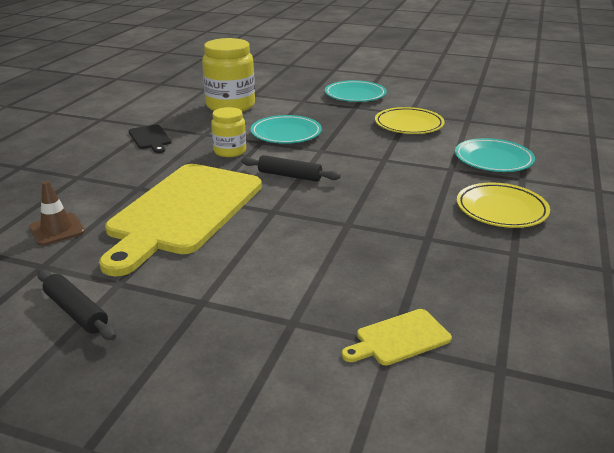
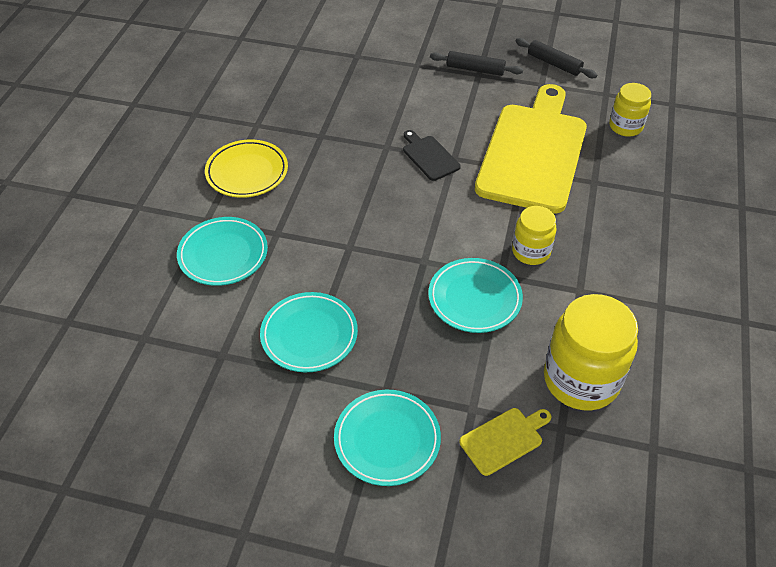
camera: 175 degrees right, 20 degrees up
brown traffic cone [29,181,85,246] -> yellow jar [609,83,651,137]
black cutting board [129,124,171,153] -> black cutting board moved to [403,130,461,181]
black rolling pin [241,155,341,182] -> black rolling pin moved to [430,51,523,76]
yellow cutting board [342,309,452,366] -> yellow cutting board moved to [460,408,551,476]
yellow plate [375,107,445,134] -> turquoise plate [260,292,358,372]

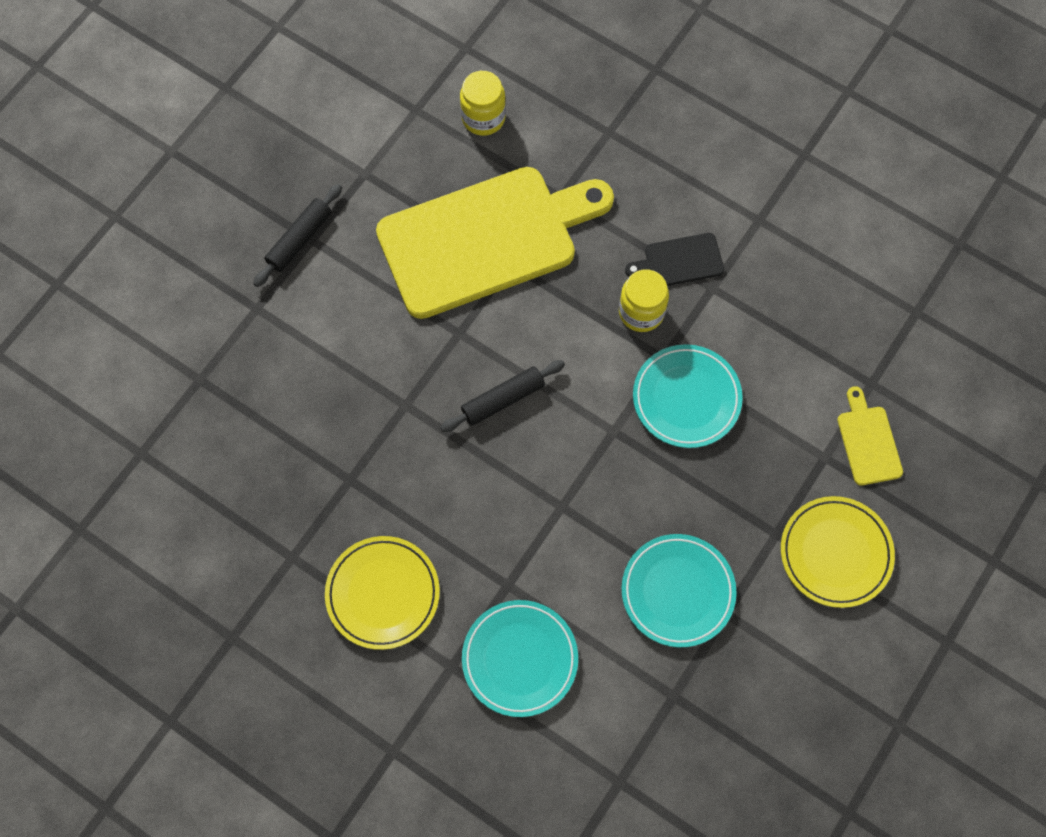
camera: 70 degrees left, 20 degrees up
turquoise plate [334,390,441,486] -> yellow plate [781,496,895,608]
black cutting board [403,130,461,181] -> black cutting board moved to [625,233,724,286]
yellow cutting board [475,84,587,214] -> yellow cutting board turned 120 degrees clockwise [376,167,614,319]
black rolling pin [515,38,597,78] -> black rolling pin moved to [440,360,565,432]
yellow jar [544,294,638,410] -> none

